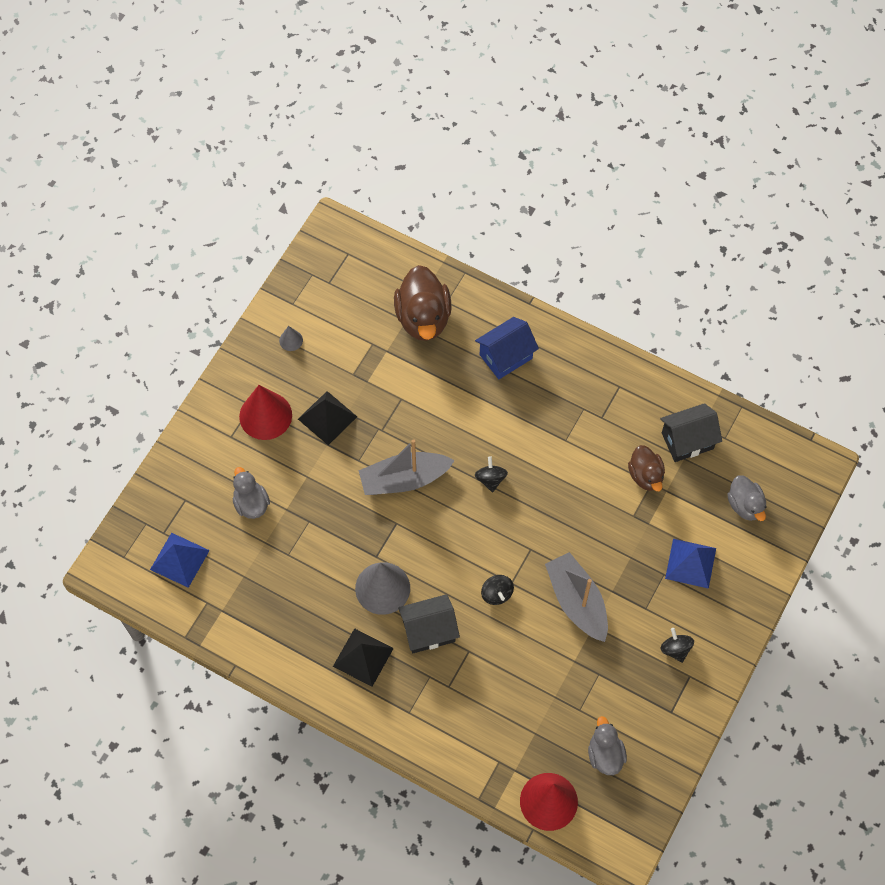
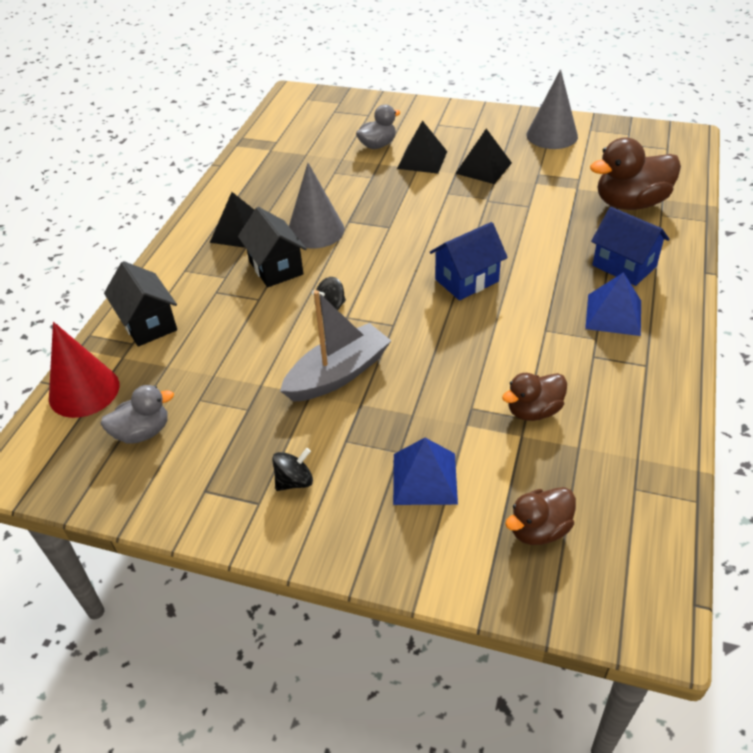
camera: 80 degrees right, 20 degrees down
blue pyramid [150,533,210,588] -> blue pyramid moved to [585,272,641,336]
red cone [239,385,292,440] -> none
grey cone [279,326,303,351] -> grey cone [526,69,578,149], size x2.19
grey boat [358,439,455,495] -> none
black spinning top [475,456,508,492] -> blue house [430,222,508,300]
black house [660,403,722,462] -> black house moved to [104,261,177,347]
grey duck [727,475,767,521] -> brown duck [505,487,576,545]
none -> black pyramid [397,120,447,174]

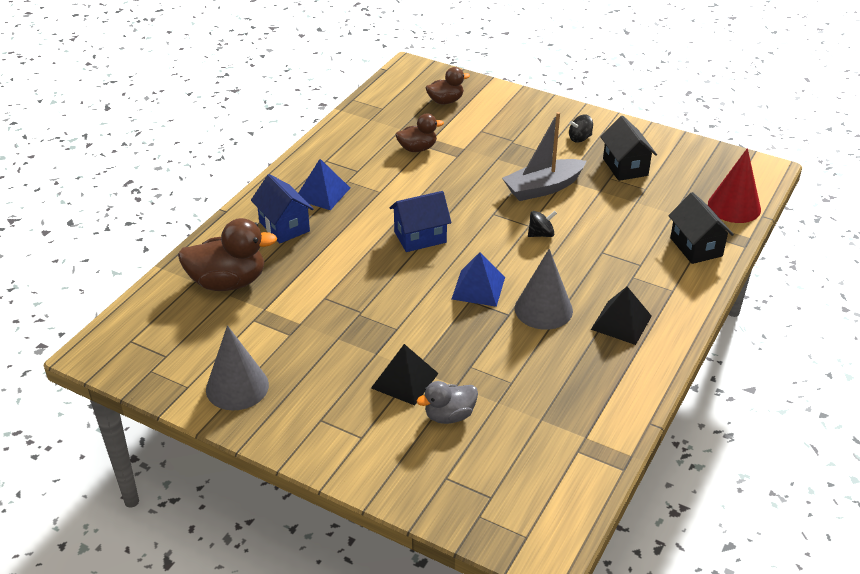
camera: 170 degrees left, 5 degrees down
grey duck [100,385,174,444] -> none
black house [238,207,307,287] -> black house moved to [600,116,657,181]
blue pyramid [393,438,458,505] -> blue pyramid moved to [452,252,505,307]
black pyramid [455,129,512,184] -> none

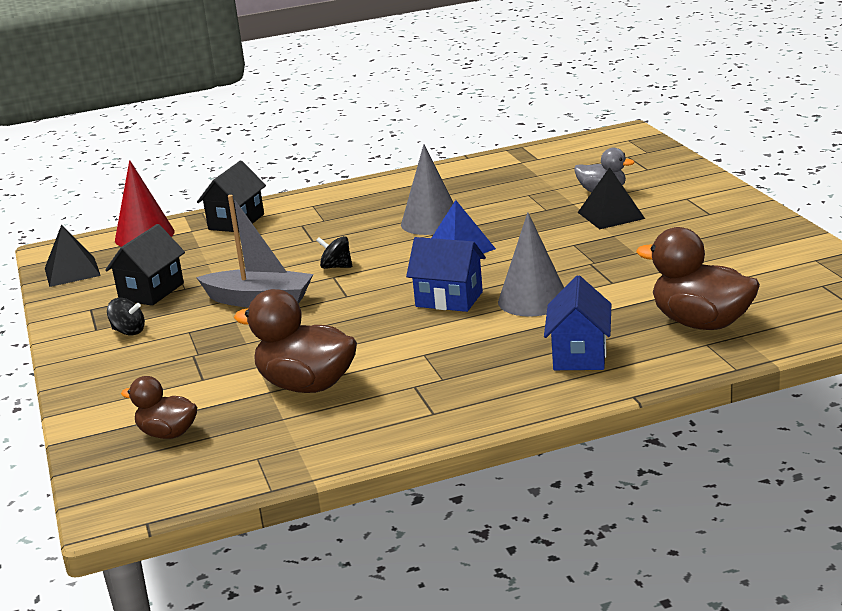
camera: 135 degrees left, 15 degrees down
grey cone [206,325,269,410] -> grey cone moved to [498,212,564,316]
blue pyramid [299,159,350,210] -> none
brown duck [396,114,444,152] -> brown duck [234,289,357,393], size x1.70
black pyramid [591,287,652,345] -> black pyramid moved to [45,224,101,287]

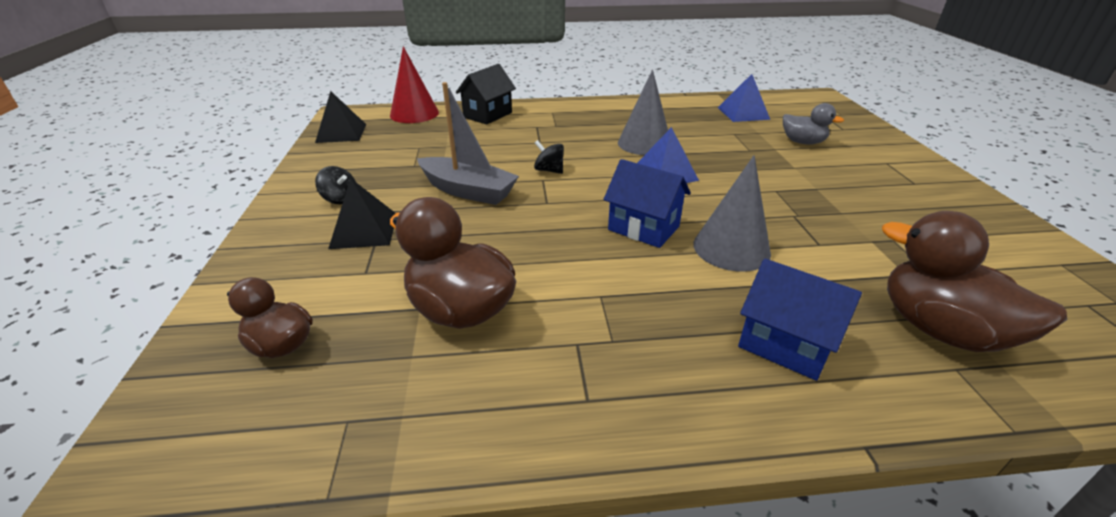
camera: 10 degrees right, 10 degrees up
black house [105,224,185,306] -> none
blue house [544,275,611,370] -> blue house turned 75 degrees counterclockwise [738,259,862,381]
black pyramid [578,167,645,229] -> black pyramid moved to [328,178,395,249]
none -> blue pyramid [718,74,770,122]

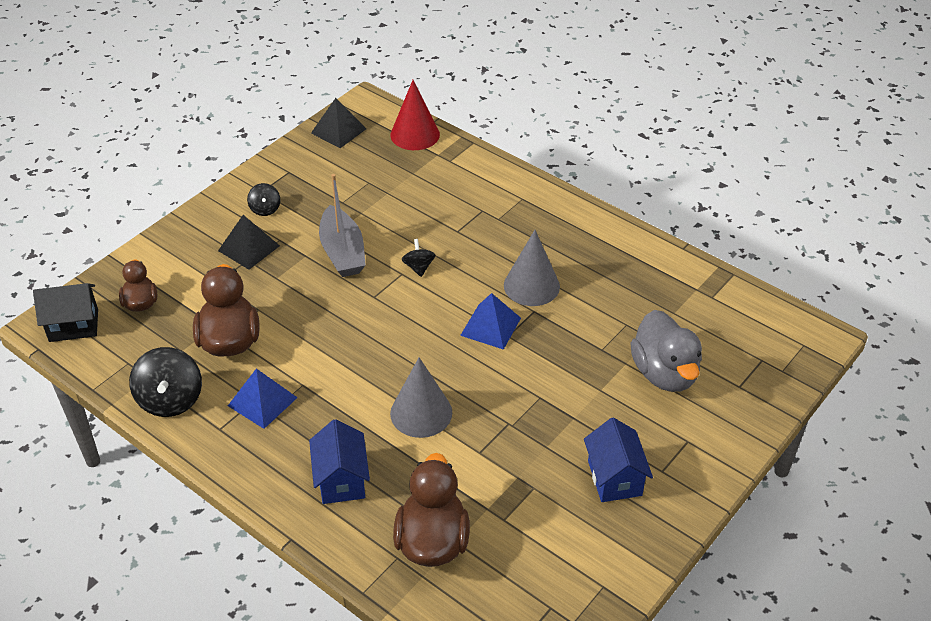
camera: 45 degrees right, 10 degrees up
black house [456,64,516,125] -> black house moved to [33,283,98,342]
blue house [603,159,691,248] -> blue house moved to [584,417,653,502]
blue pyramid [718,74,770,122] -> blue pyramid moved to [228,368,298,429]
grey duck [783,103,844,145] -> grey duck [630,310,702,392], size x1.70
none -> black spinning top [129,347,202,417]

